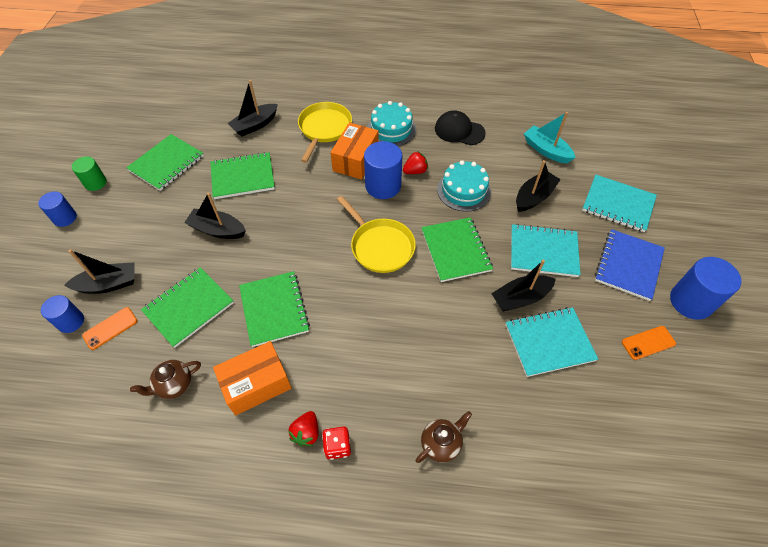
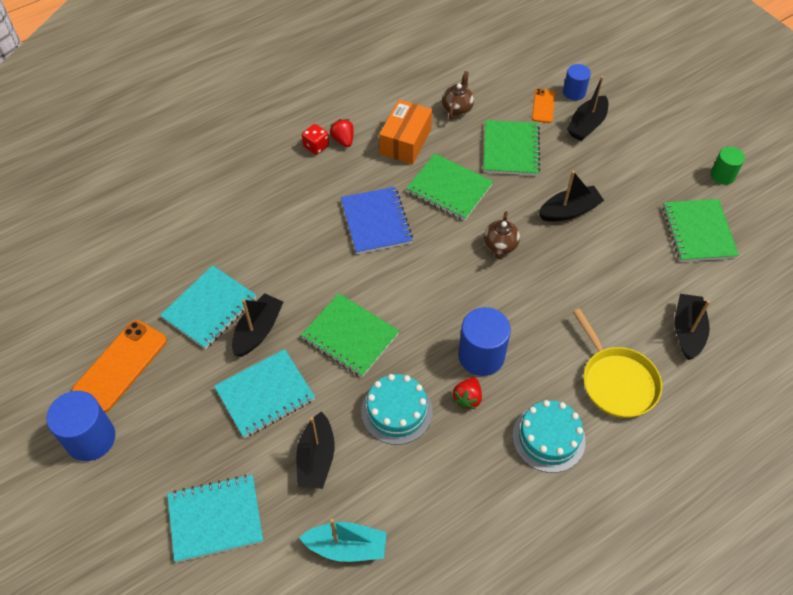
camera: 140 degrees right, 0 degrees up
blue cylinder [38,192,77,227] -> none
green notebook [211,152,275,199] -> none
orange box [330,122,379,180] -> none
yellow pan [337,196,416,273] -> none
brown teapot [415,411,472,463] -> brown teapot moved to [484,211,520,259]
black cap [435,111,486,145] -> none
blue notebook [595,229,665,301] -> blue notebook moved to [341,187,413,254]
orange phone [622,326,676,360] -> orange phone [72,320,167,412], size x1.83

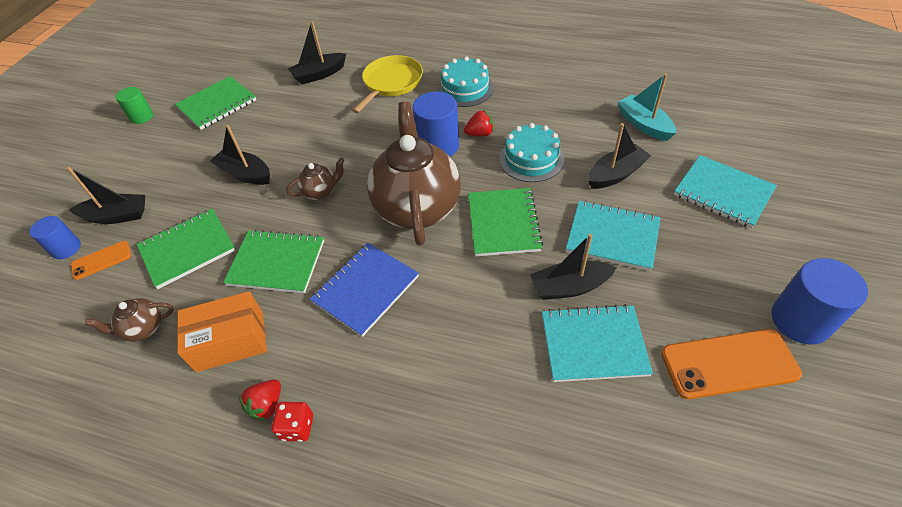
camera: 125 degrees left, 5 degrees down
green notebook [406,154,493,220] -> green notebook turned 75 degrees counterclockwise [223,230,324,293]
none -> brown teapot [367,102,461,246]

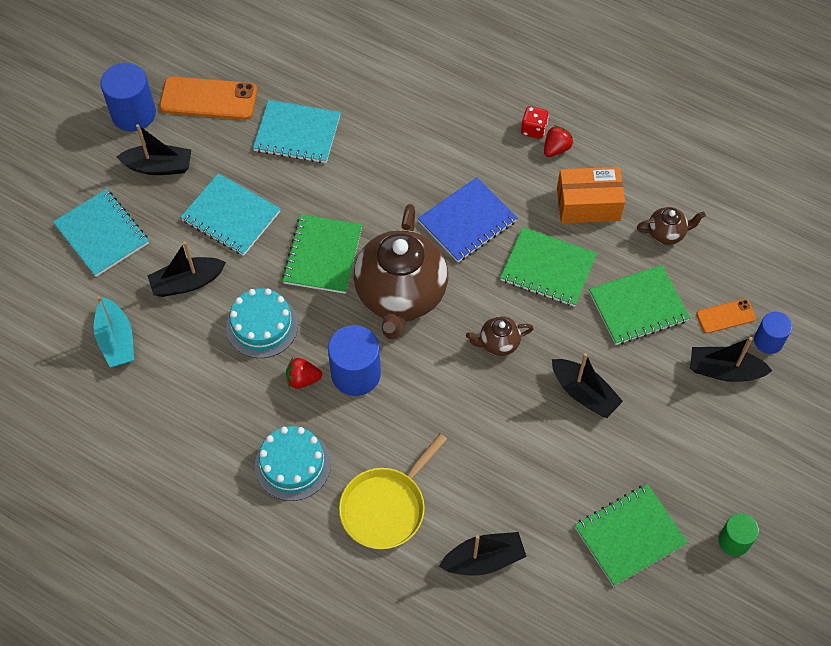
camera: 170 degrees left, 10 degrees up
black boat [530,234,617,300] -> black boat moved to [116,124,191,175]

